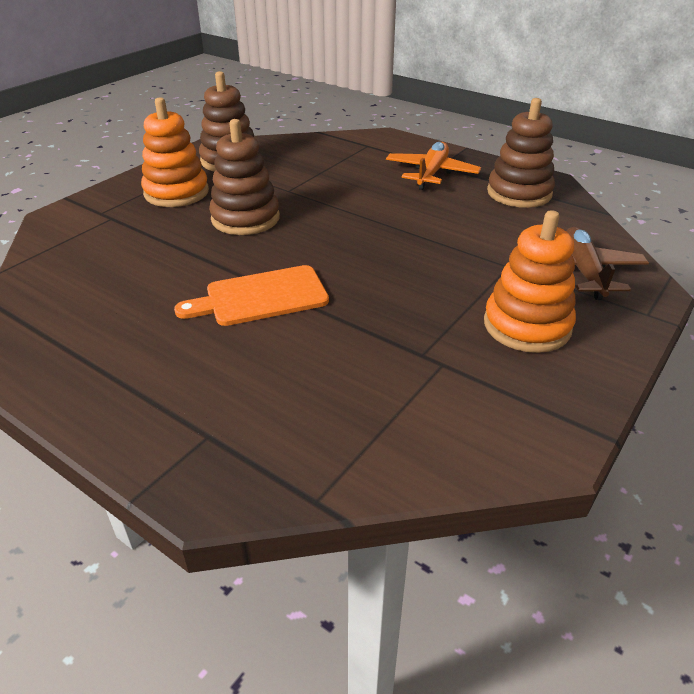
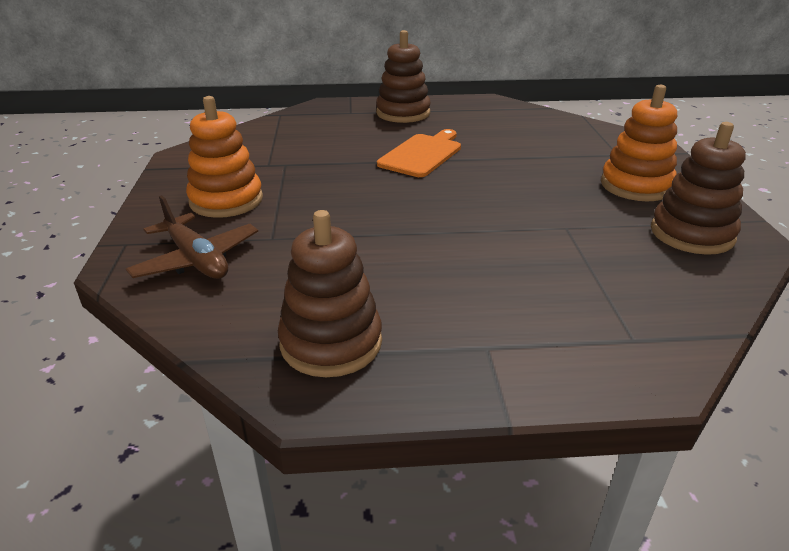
camera: 140 degrees right, 5 degrees down
brown stacking toy [209,119,280,235] -> brown stacking toy moved to [376,30,431,123]
orange plane [386,142,481,190] -> none

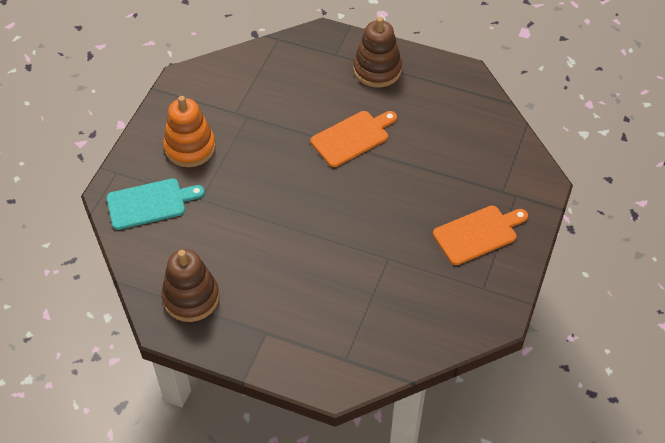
camera: 25 degrees right, 20 degrees up
brown plane [126,195,258,279] -> turquoise cutting board [106,178,205,230]
orange stacking toy [601,85,677,201] -> orange cutting board [433,205,528,265]
brown stacking toy [651,122,746,255] -> none

